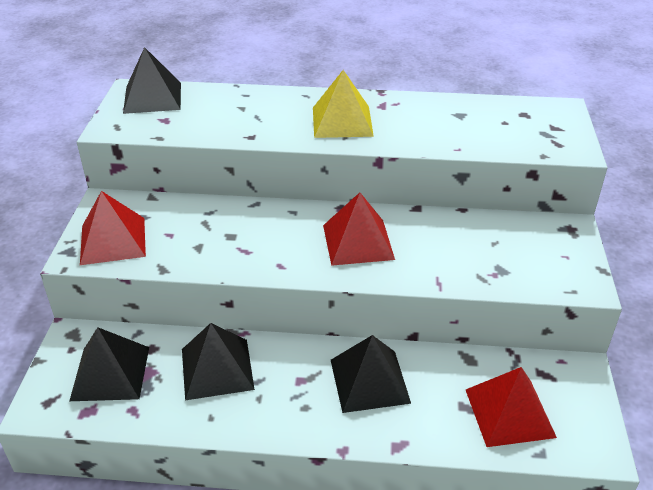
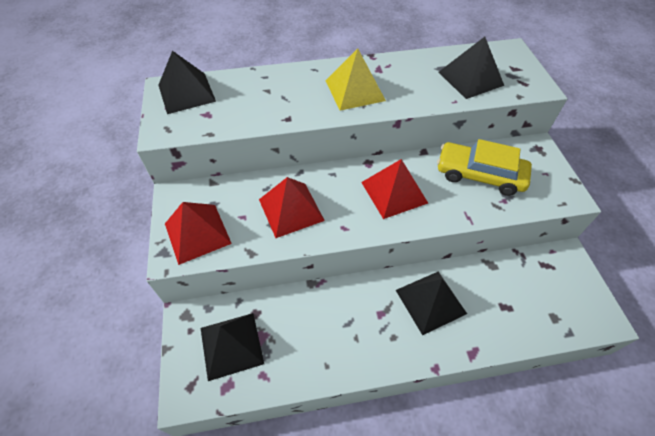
camera: 15 degrees left, 15 degrees up
black pyramid [182,323,255,400] -> black pyramid moved to [439,37,504,99]
red pyramid [466,367,557,447] -> red pyramid moved to [259,177,325,238]
none -> yellow car [437,139,532,196]

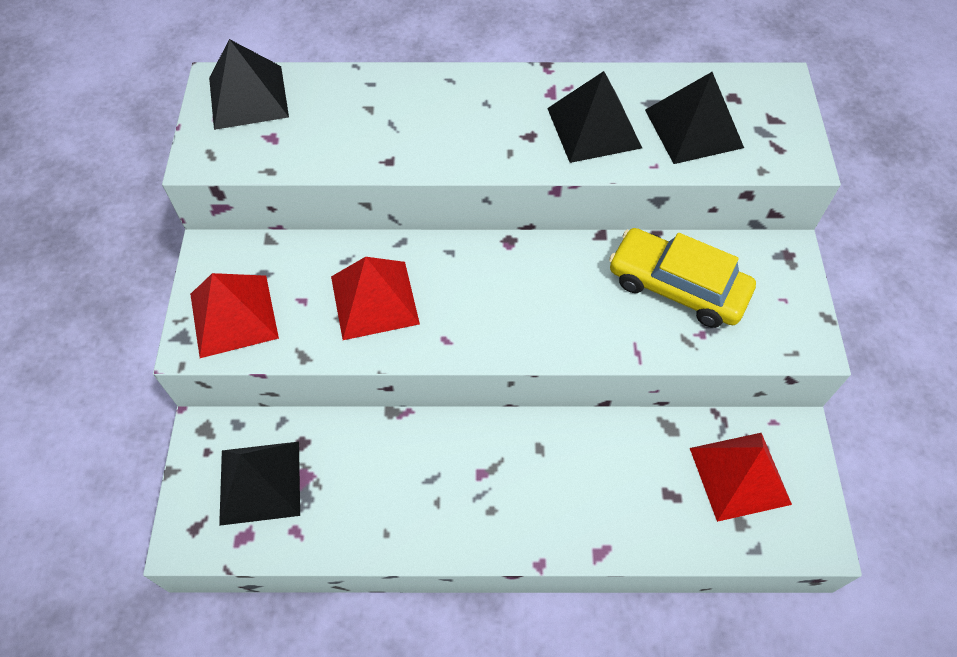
camera: 10 degrees right, 5 degrees up
yellow pyramid [326,48,386,111] -> none
red pyramid [361,159,428,219] -> red pyramid moved to [690,433,792,522]
black pyramid [396,272,467,335] -> black pyramid moved to [547,71,642,163]

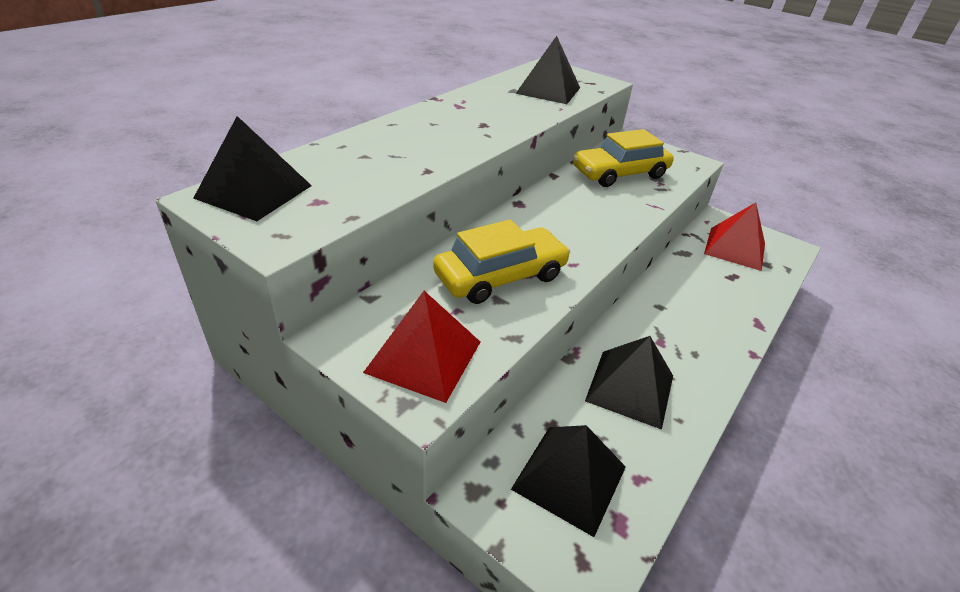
camera: 55 degrees left, 20 degrees down
red pyramid [331,257,420,340] -> yellow car [433,220,570,304]
black pyramid [547,71,642,163] -> black pyramid moved to [585,336,673,430]

